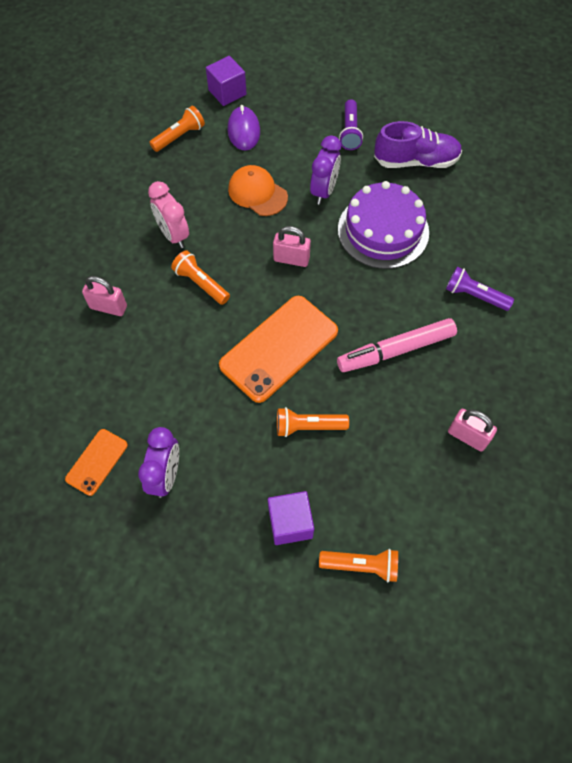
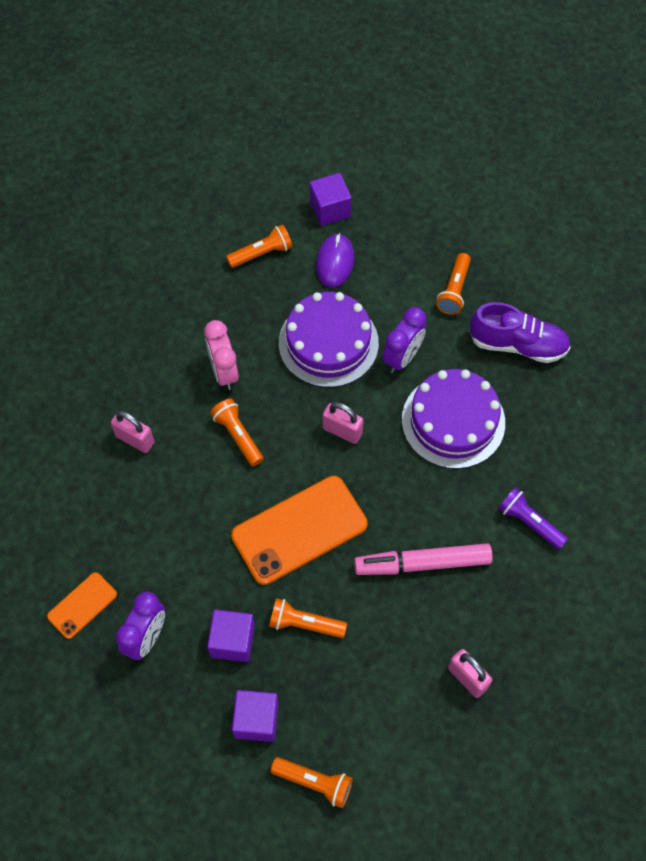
camera: 15 degrees right, 0 degrees up
orange cap [228,165,288,216] -> purple cake [279,292,379,387]
purple flashlight [339,99,363,150] -> orange flashlight [436,253,471,315]
none -> purple cube [207,609,255,662]

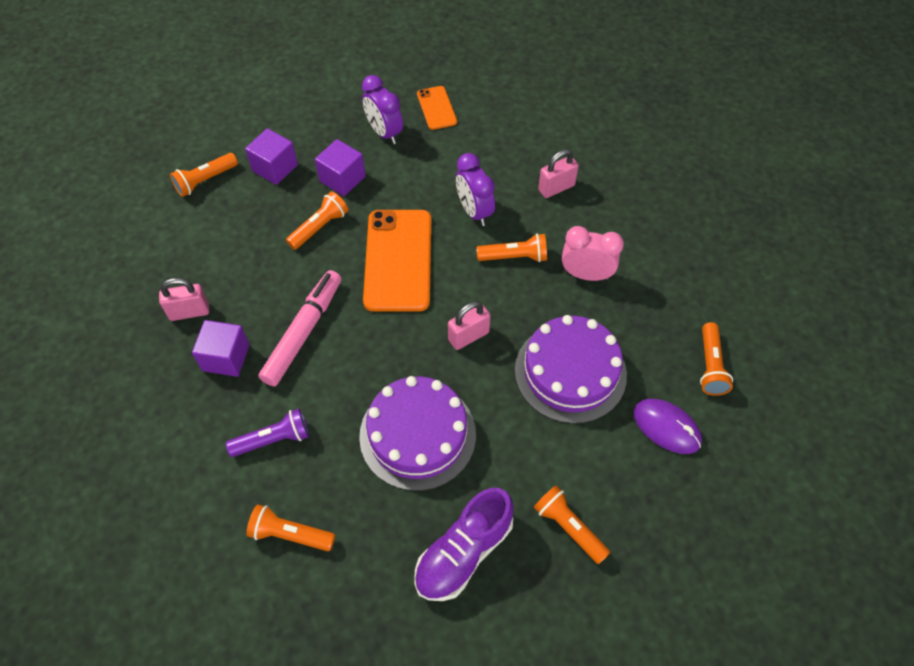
camera: 120 degrees right, 5 degrees down
purple cube [309,173,352,226] -> purple cube moved to [192,320,249,377]
purple clock [382,307,426,373] -> purple clock moved to [456,153,495,226]
none -> orange flashlight [246,505,335,551]

